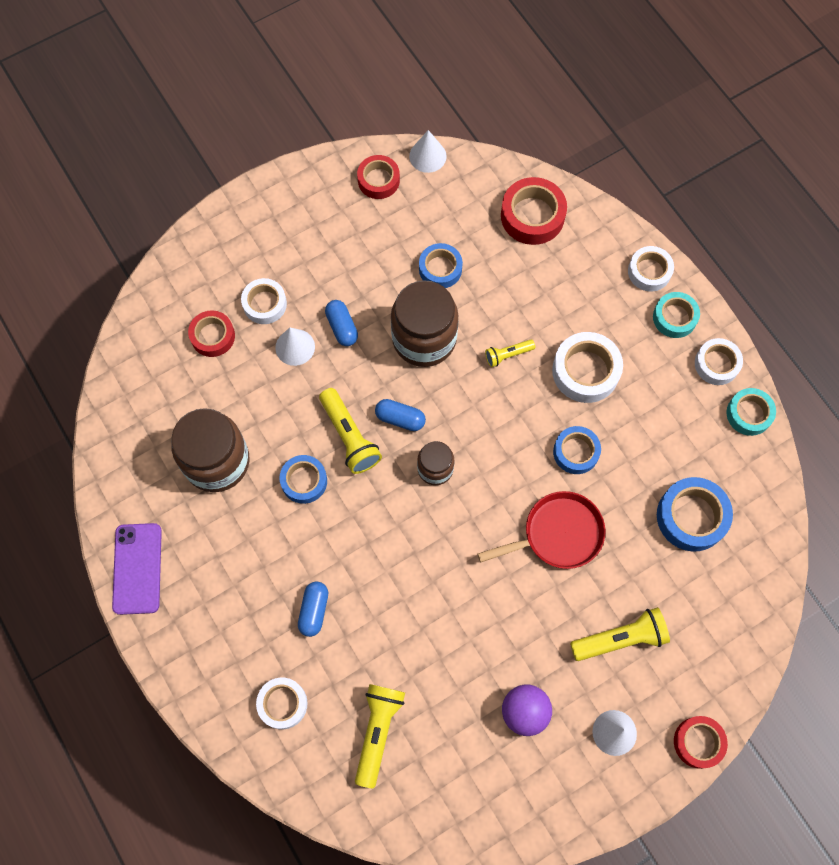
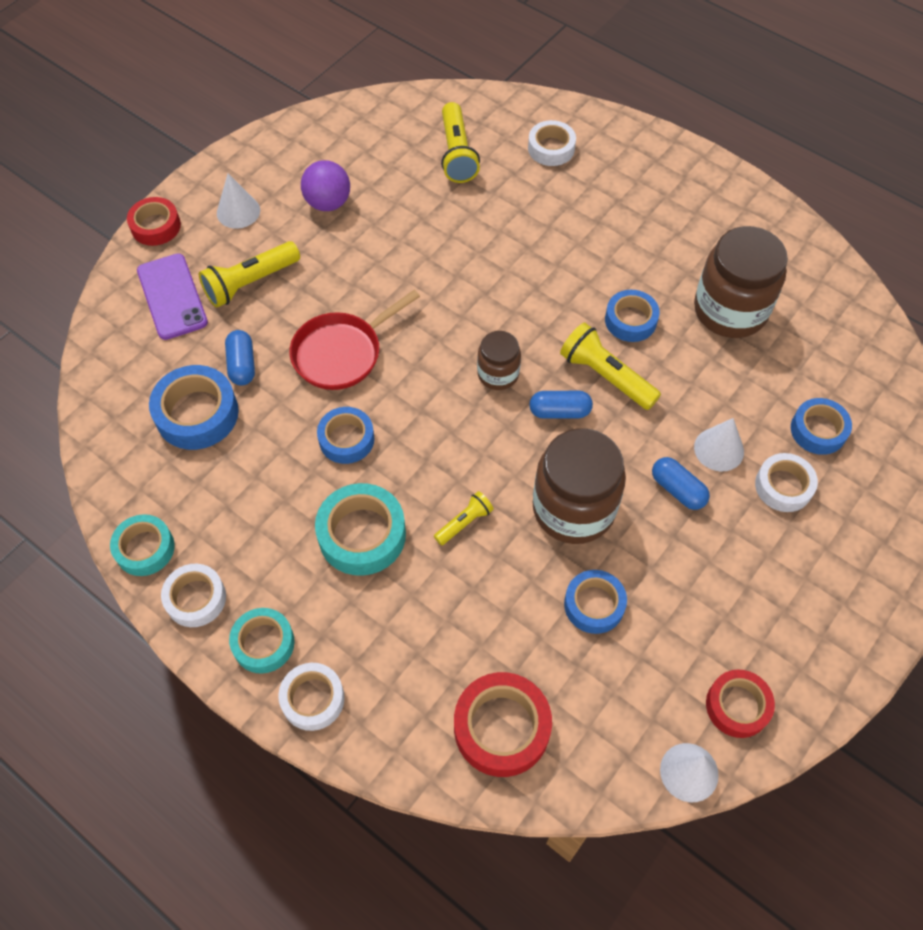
camera: 160 degrees right, 10 degrees down
purple phone [112,523,162,615] -> purple phone moved to [137,254,208,340]
red tape [188,310,235,357] -> blue tape [791,398,852,455]
blue capsule [298,581,328,637] -> blue capsule moved to [225,330,255,386]
white tape [552,332,623,403] -> turquoise tape [315,483,406,576]

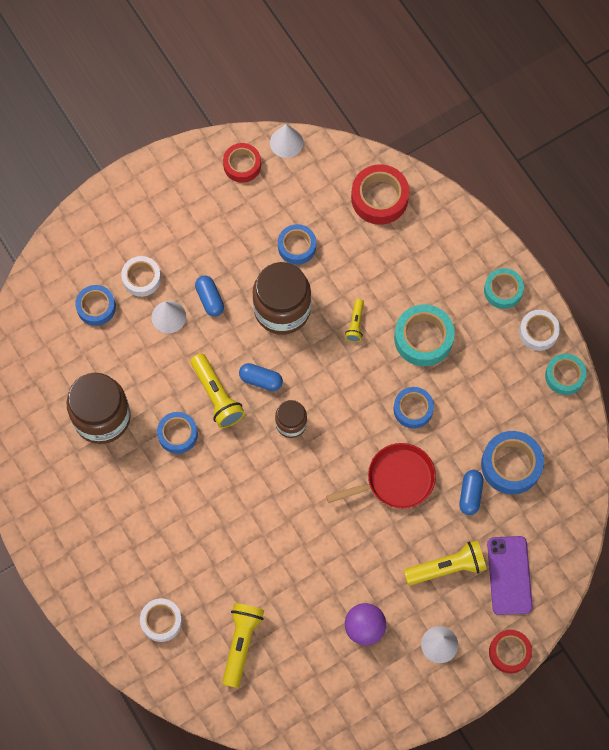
camera: 160 degrees left, 10 degrees up
white tape [278,663,345,731] -> none
yellow flashlight [434,491,494,545] -> yellow flashlight turned 60 degrees counterclockwise [345,299,364,342]

